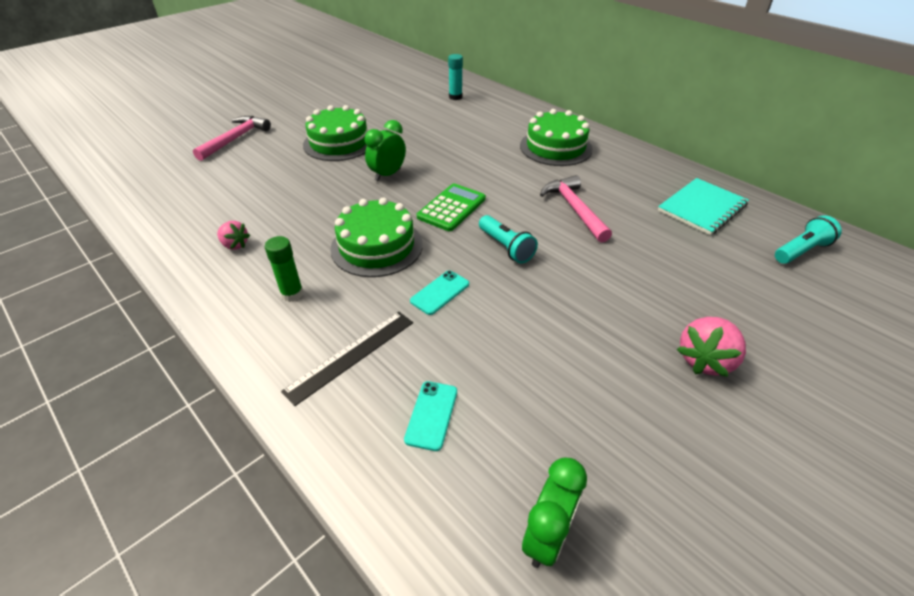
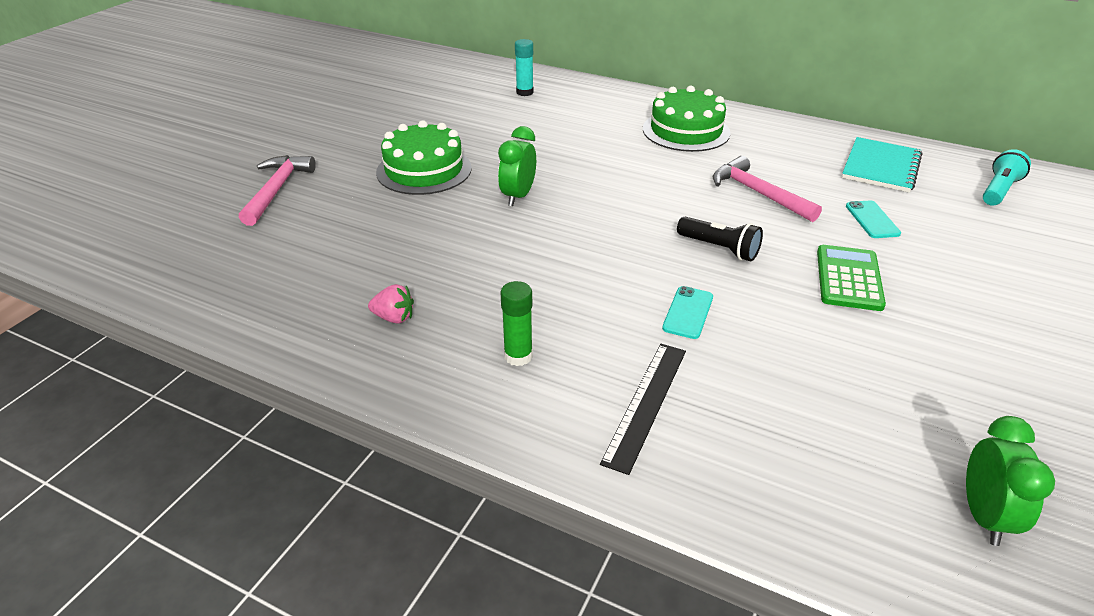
camera: 20 degrees left, 5 degrees down
green cake [330,198,423,277] -> none
turquoise phone [404,381,457,451] -> turquoise phone moved to [846,200,901,238]
green calculator [417,183,486,231] -> green calculator moved to [817,245,886,311]
turquoise flashlight [479,215,538,264] -> black flashlight [677,217,763,261]
pink strawberry [677,317,746,377] -> none

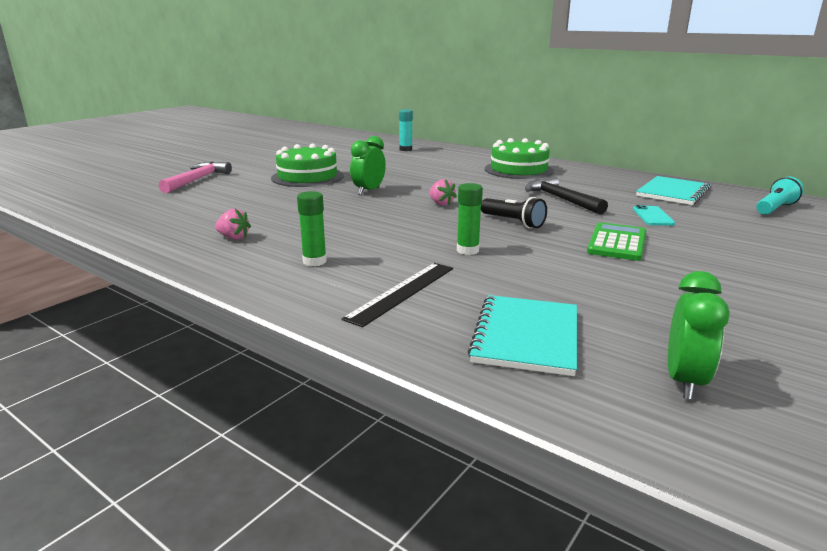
camera: 10 degrees right, 15 degrees down
turquoise phone [662,286,713,339] -> green glue stick [457,183,483,255]
pink hammer [713,156,822,222] -> black hammer [525,176,608,215]
none -> pink strawberry [429,179,457,206]
none -> turquoise notebook [468,295,577,376]

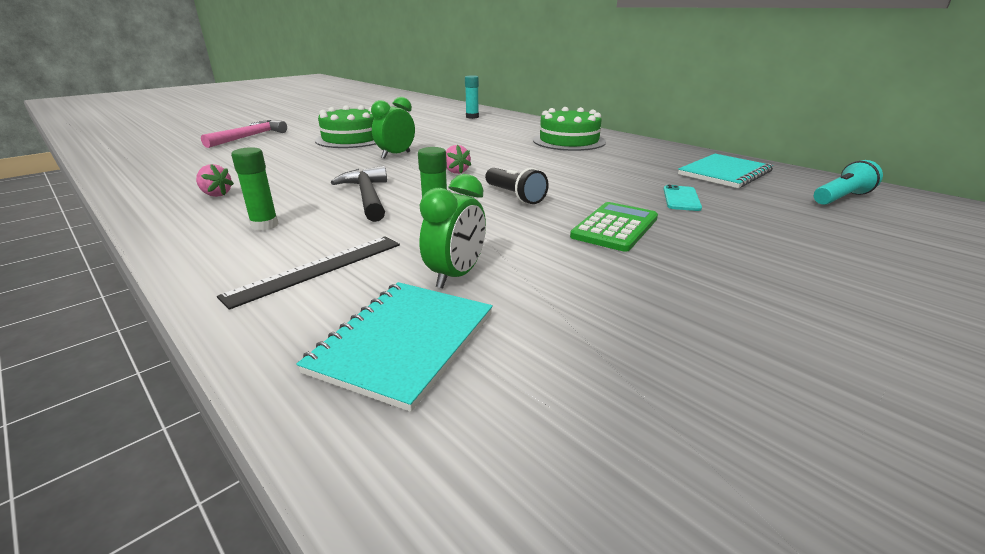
camera: 10 degrees right, 5 degrees up
black hammer [525,176,608,215] -> black hammer moved to [331,166,387,222]
green clock [668,271,730,399] -> green clock moved to [420,174,486,288]

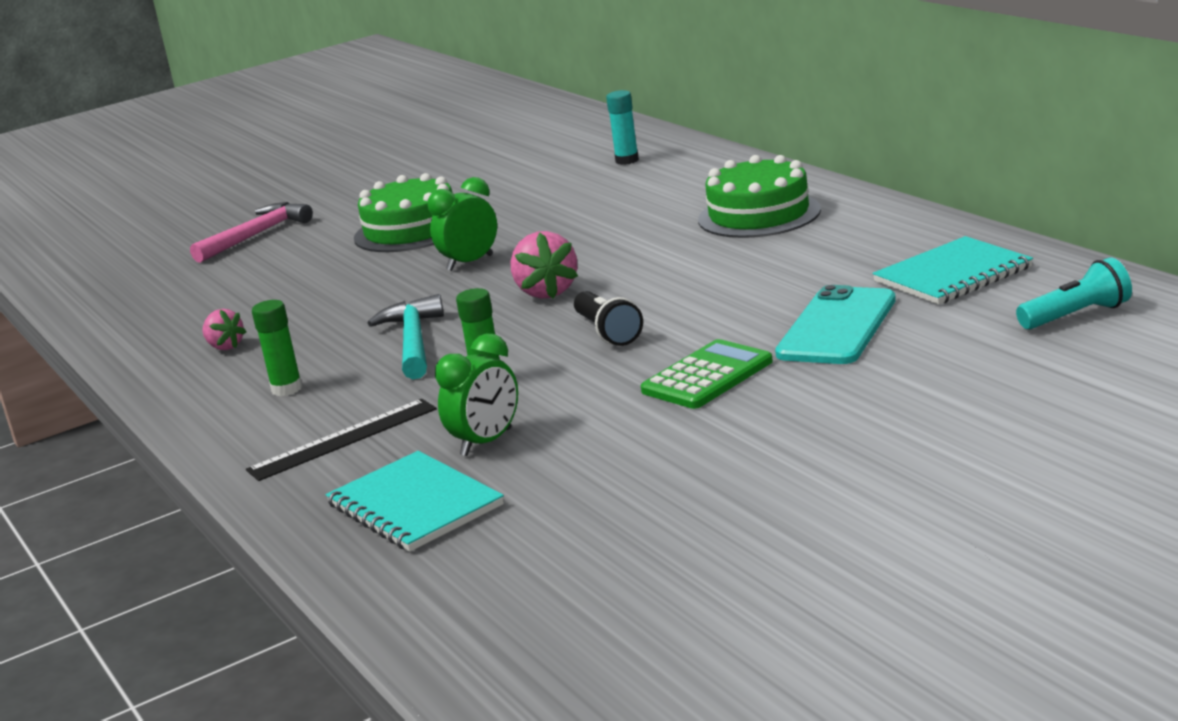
camera: 15 degrees right, 5 degrees down
turquoise notebook [296,282,493,412] -> turquoise notebook turned 75 degrees counterclockwise [326,451,504,552]
black hammer [331,166,387,222] -> turquoise hammer [367,294,444,379]
pink strawberry [446,145,471,174] -> pink strawberry [510,231,578,299], size x1.62
turquoise phone [663,185,702,211] -> turquoise phone [775,285,896,364], size x1.85

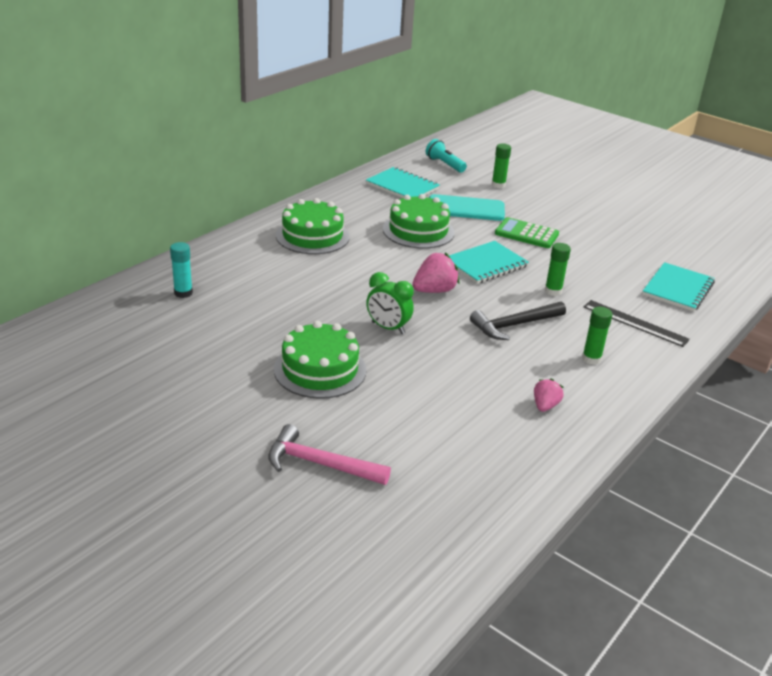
camera: 115 degrees left, 10 degrees up
turquoise hammer [367,294,444,379] -> black hammer [470,301,566,340]
green clock [435,333,518,456] -> none
black flashlight [574,291,643,346] -> turquoise notebook [449,241,529,284]
none -> green cake [383,194,455,249]
none -> green glue stick [492,144,511,188]

